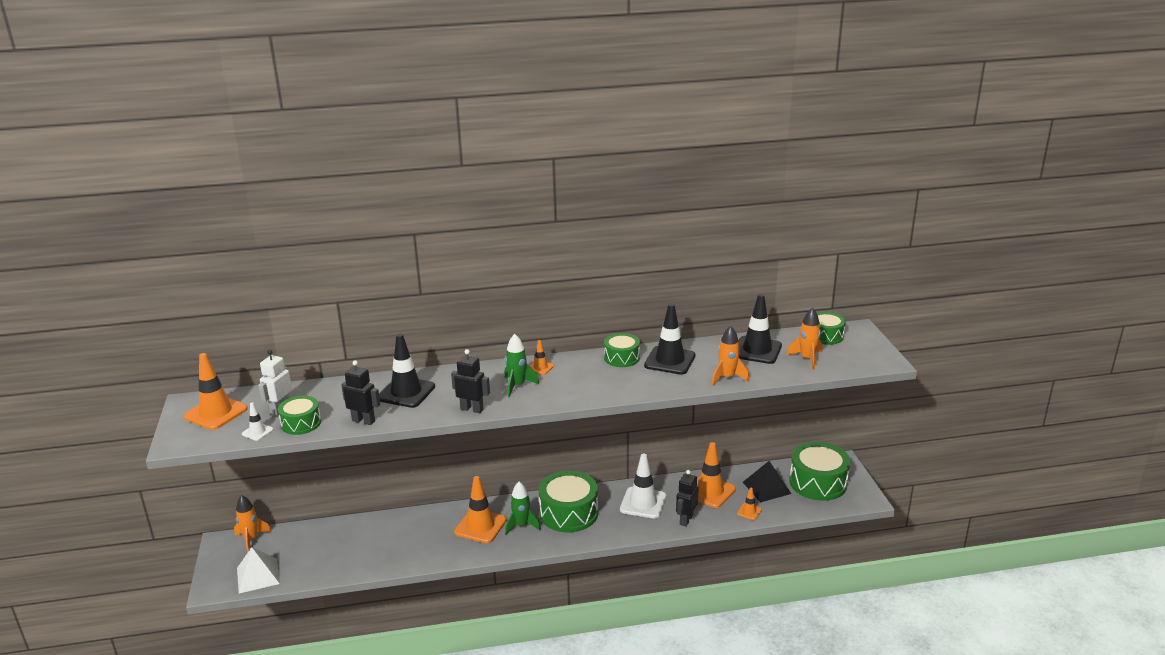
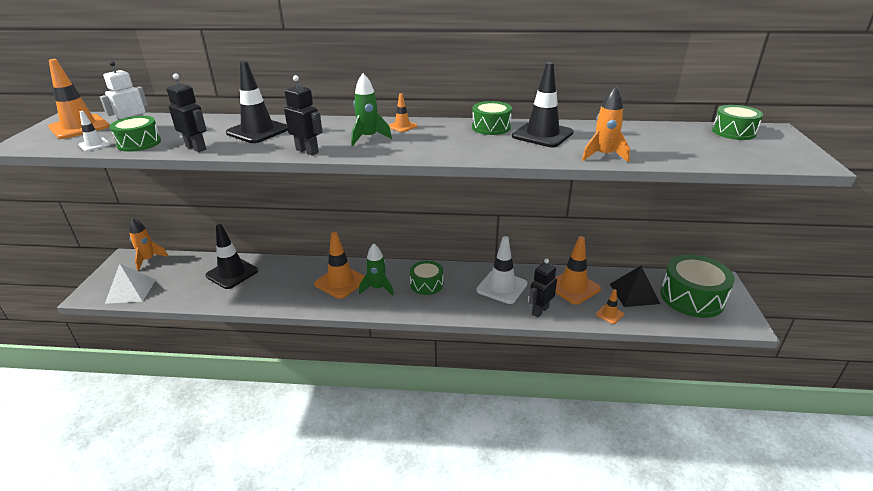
camera: 15 degrees right, 5 degrees up
green drum [539,470,598,532] -> green drum [410,261,443,295], size x0.58
black traffic cone [739,294,782,364] -> black traffic cone moved to [205,224,258,289]
orange rocket [786,308,822,370] -> none

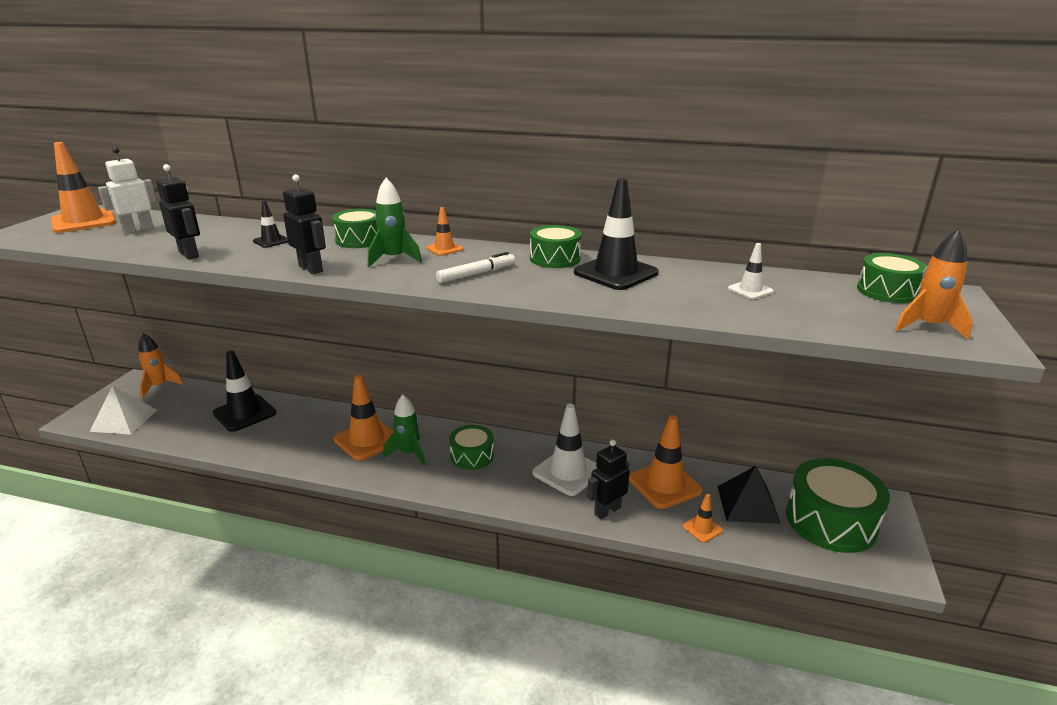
camera: 10 degrees right, 5 degrees down
white traffic cone [78,111,111,152] -> white traffic cone moved to [728,243,774,299]
green drum [109,116,161,152] -> green drum moved to [332,209,377,248]
black traffic cone [226,61,288,143] -> black traffic cone [253,201,288,248], size x0.49
orange rocket [582,86,630,163] -> orange rocket moved to [895,229,973,340]
none -> white marker [436,252,515,283]

